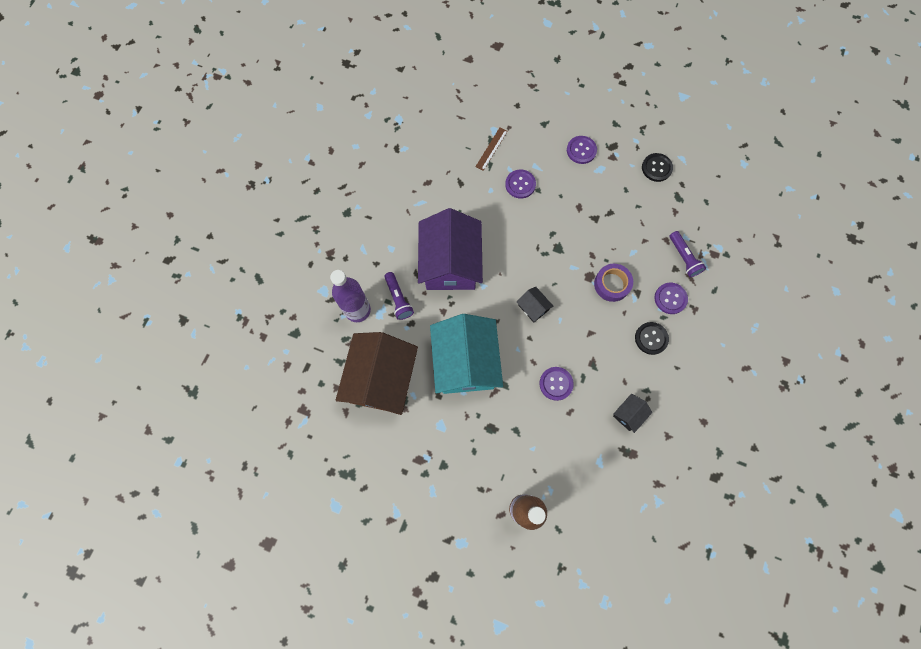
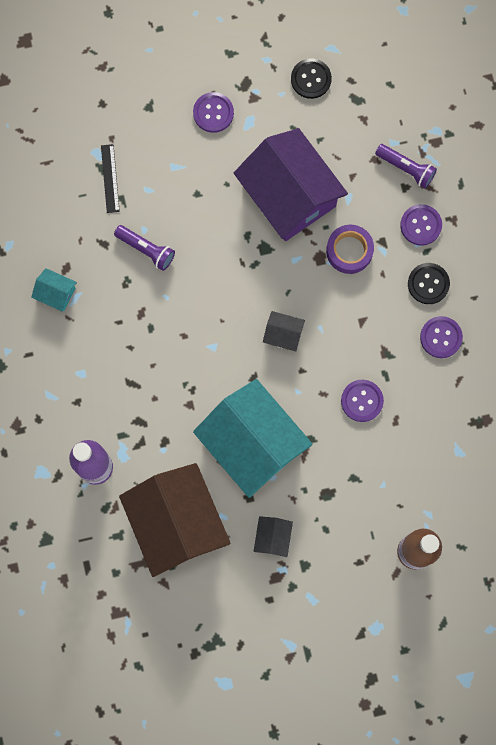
camera: 35 degrees left, 5 degrees up
purple flashlight [384,272,414,320] -> purple flashlight moved to [114,225,175,271]
purple house [418,208,483,290] -> purple house moved to [234,128,348,241]
brown ruler [476,128,508,171] -> black ruler [101,144,120,213]
purple button [505,169,536,198] -> purple button moved to [420,316,463,358]
black house [613,394,652,433] -> black house moved to [254,516,293,557]
none -> turquoise house [31,268,77,311]

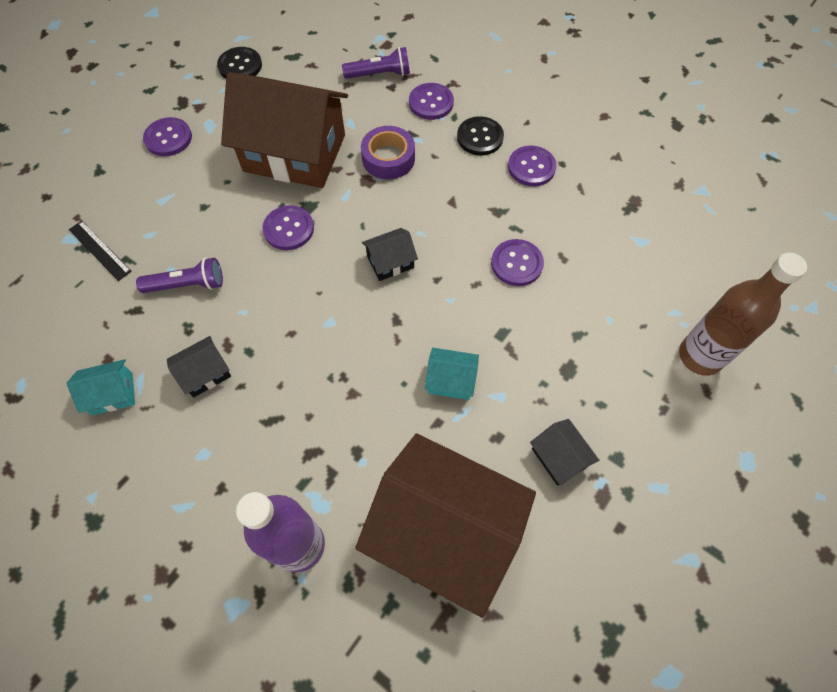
camera: 40 degrees left, 15 degrees down
turquoise house [193,379,313,498] -> turquoise house [425,348,479,400], size x0.41
purple house [234,128,348,241] -> brown house [221,72,348,188]
none -> black house [167,336,231,398]
none -> purple button [262,205,314,250]

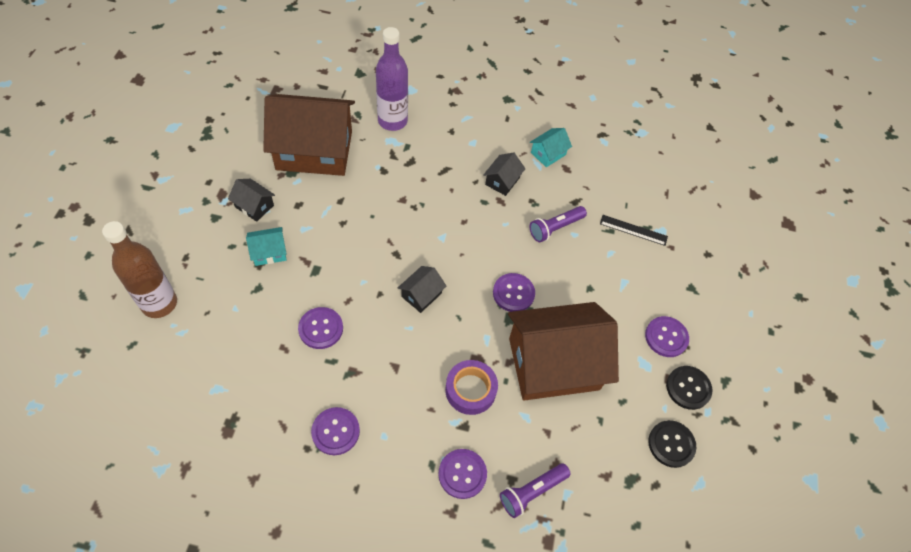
camera: 150 degrees right, 5 degrees down
turquoise house [425,348,479,400] -> turquoise house moved to [246,227,287,266]
black button [457,116,504,155] -> black button moved to [666,366,712,410]

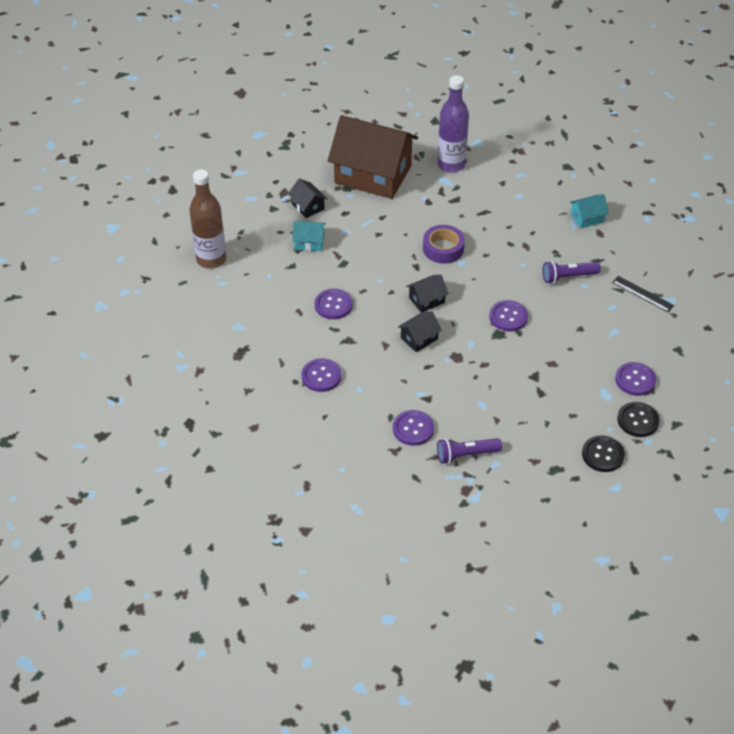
camera: 25 degrees right, 10 degrees down
purple tape [445,360,498,415] -> purple tape moved to [423,225,465,264]
black house [483,153,525,196] -> black house moved to [398,311,442,352]
brown house [508,302,619,401] -> none

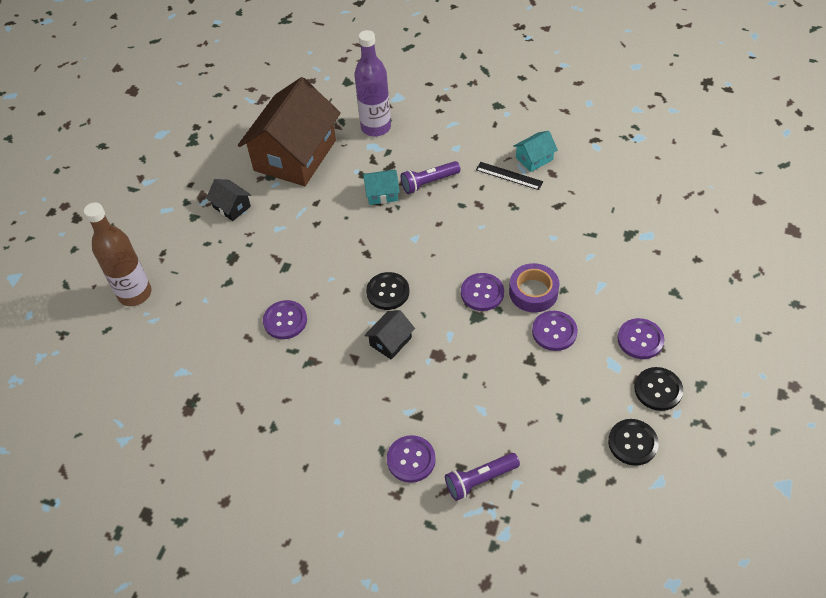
camera: 10 degrees left, 5 degrees up
turquoise house [292,221,326,251] -> turquoise house moved to [363,170,400,205]
purple button [302,358,342,392] -> purple button moved to [532,311,578,351]
brown house [328,115,418,199] -> brown house turned 75 degrees counterclockwise [238,77,341,186]
black house [406,275,449,312] -> black button [366,272,409,310]
purple tape [423,225,465,264] -> purple tape moved to [509,263,560,312]
purple flashlight [543,261,601,284] -> purple flashlight moved to [401,161,461,194]
black ruler [612,276,674,312] -> black ruler moved to [476,162,543,190]

